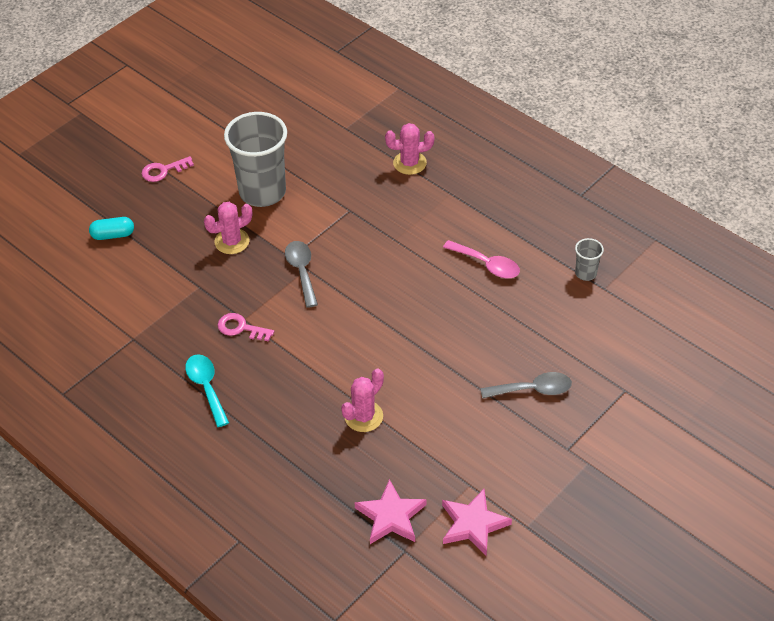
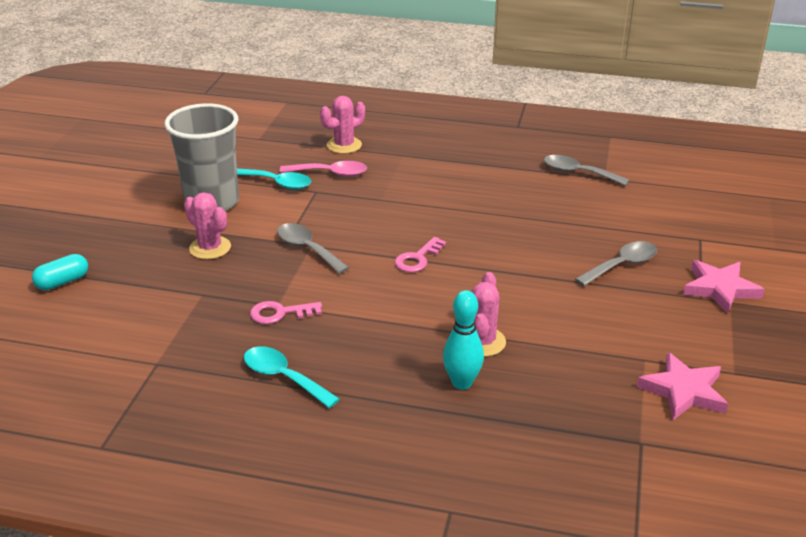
camera: 30 degrees left, 15 degrees down
pink key [142,156,194,182] -> pink key moved to [394,237,446,272]
pink cactus [204,202,252,254] -> pink cactus turned 75 degrees counterclockwise [184,192,231,259]
pink star [355,479,427,544] -> pink star moved to [683,260,765,314]
pink spoon [443,240,520,278] -> pink spoon moved to [279,161,367,177]
grey cup [575,238,604,281] -> grey spoon [544,155,629,186]
none -> turquoise spoon [237,168,312,190]
none -> turquoise bowling pin [443,290,484,390]

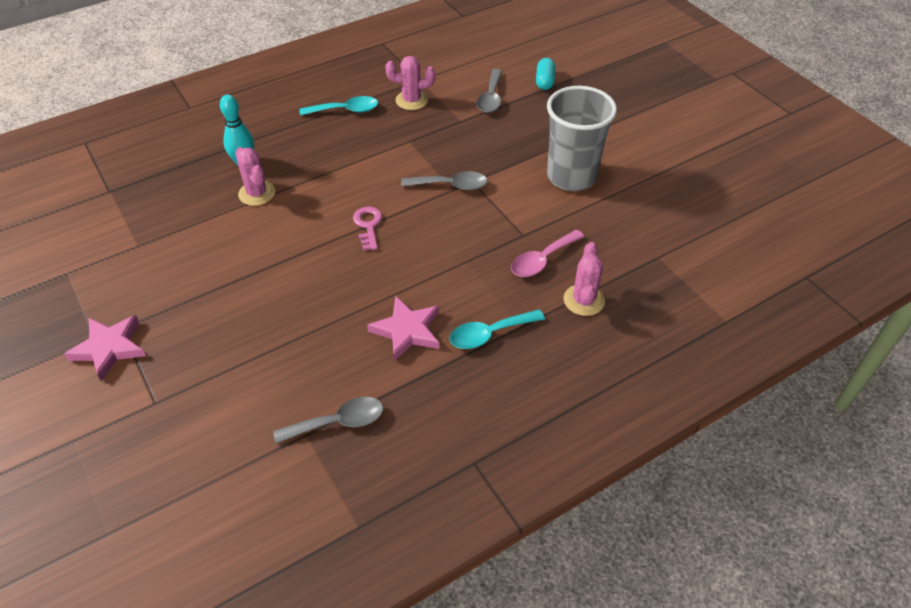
camera: 135 degrees right, 15 degrees up
pink cactus [184,192,231,259] -> pink cactus moved to [385,56,435,110]
turquoise spoon [237,168,312,190] -> turquoise spoon moved to [449,309,545,349]
pink key [250,301,322,324] -> none
grey spoon [575,241,657,286] -> grey spoon moved to [477,69,502,113]
pink star [637,352,728,420] -> pink star moved to [367,296,439,361]

